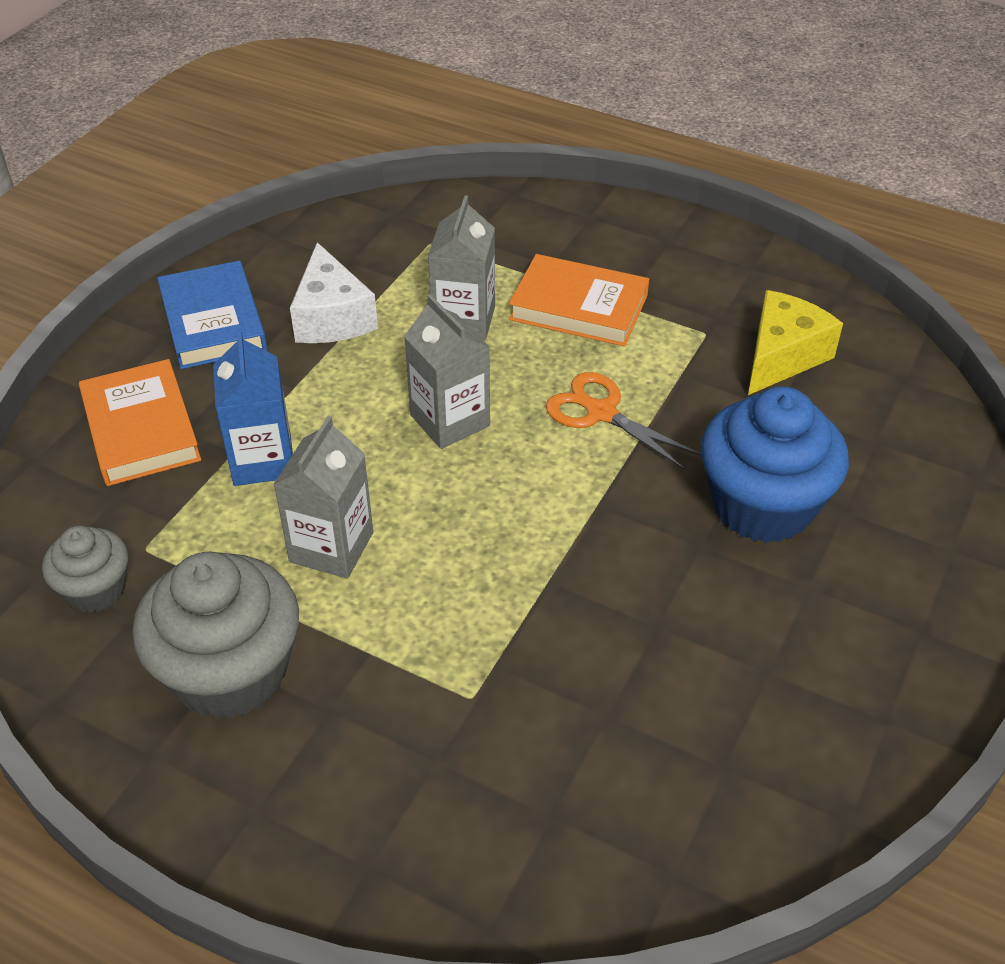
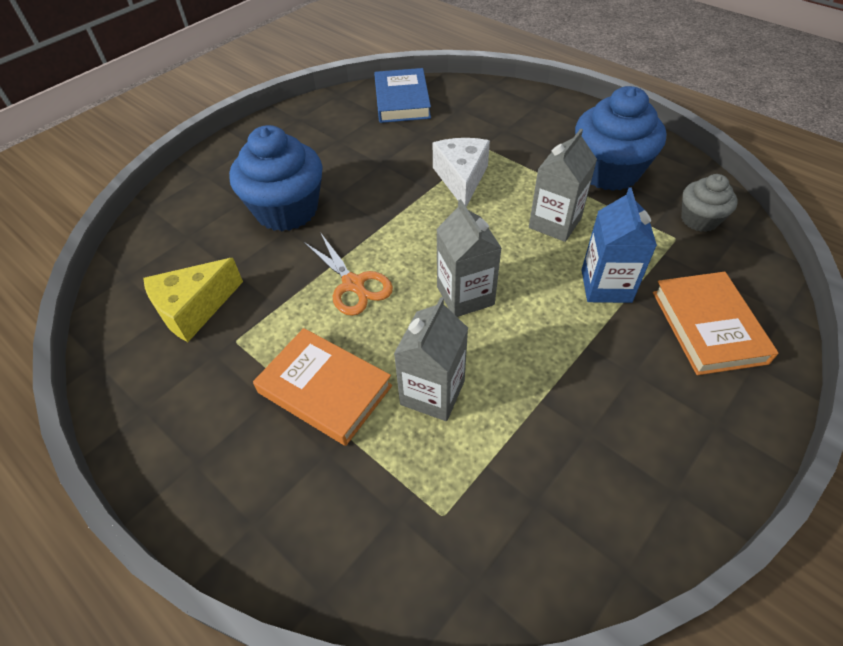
camera: 165 degrees left, 5 degrees up
grey cupcake [132,552,299,719] -> blue cupcake [575,86,666,191]
blue book [157,261,267,369] -> blue book moved to [374,68,431,123]
white cheese [290,242,378,343] -> white cheese moved to [433,138,490,207]

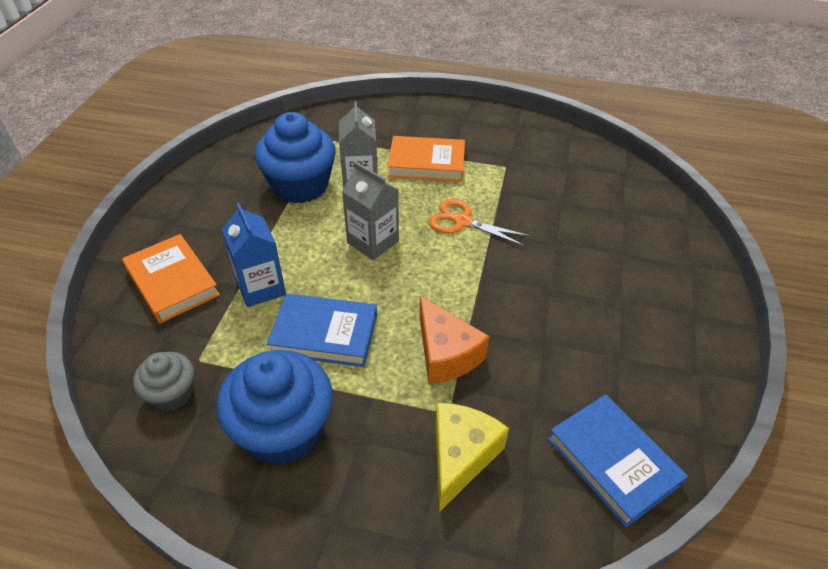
camera: 150 degrees right, 5 degrees down
yellow cheese [143,258,243,342] -> yellow cheese moved to [435,403,509,512]
blue cupcake [229,125,323,231] -> blue cupcake moved to [255,112,336,204]
white cheese [433,138,490,207] -> orange cheese [419,296,489,384]
grey carton [529,129,597,242] -> blue book [267,294,377,367]

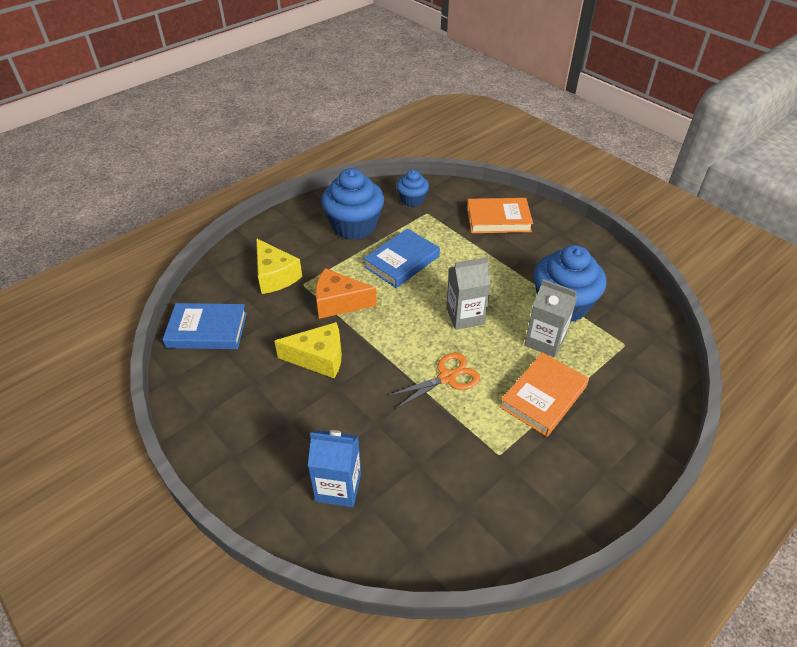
camera: 125 degrees right, 0 degrees up
grey cupcake [133,352,194,411] -> blue cupcake [396,170,429,207]
blue carton [222,203,286,307] -> blue carton moved to [308,430,361,507]
none -> yellow cheese [274,322,342,379]

